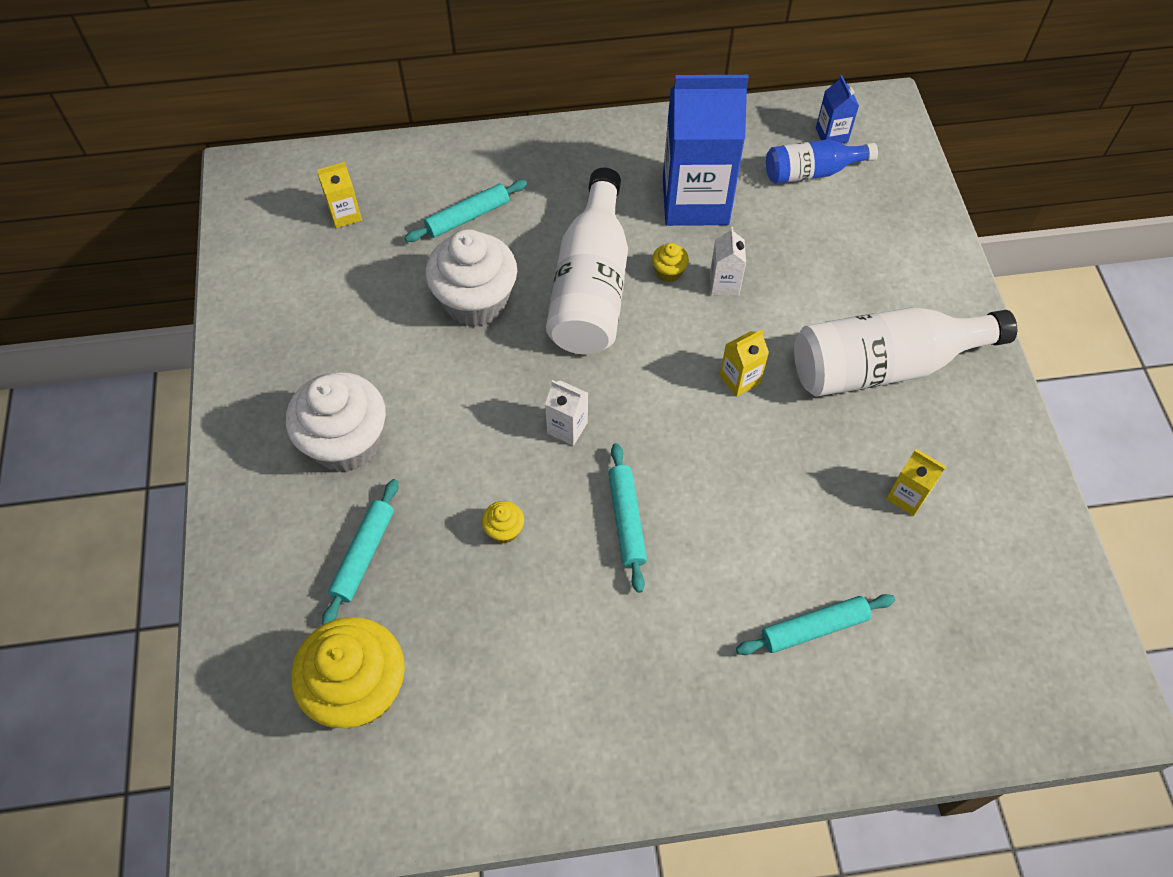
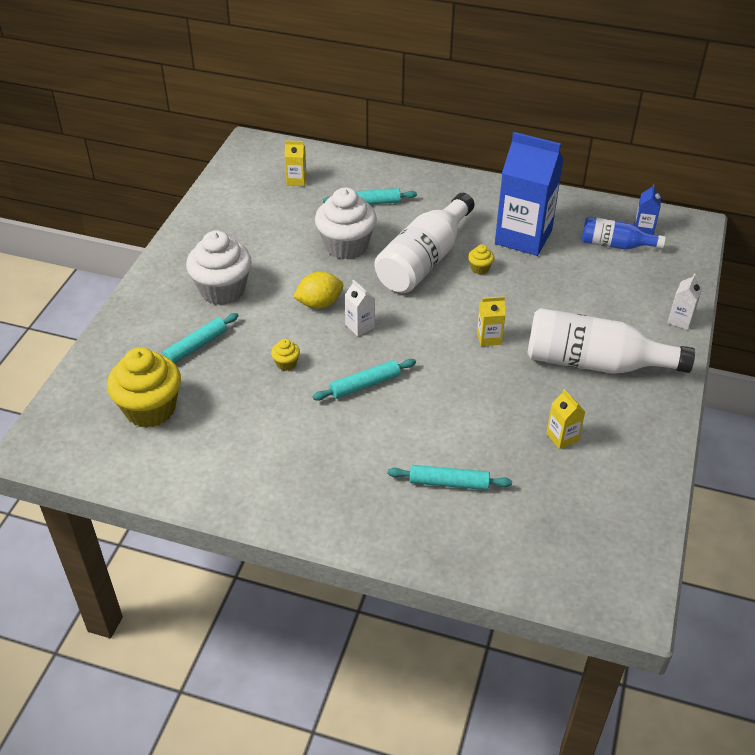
camera: 25 degrees right, 15 degrees down
turquoise rolling pin [608,443,647,593] -> turquoise rolling pin turned 45 degrees clockwise [313,359,416,401]
white carton [710,227,746,296] -> white carton moved to [668,273,702,330]
none -> yellow lemon [293,272,344,309]

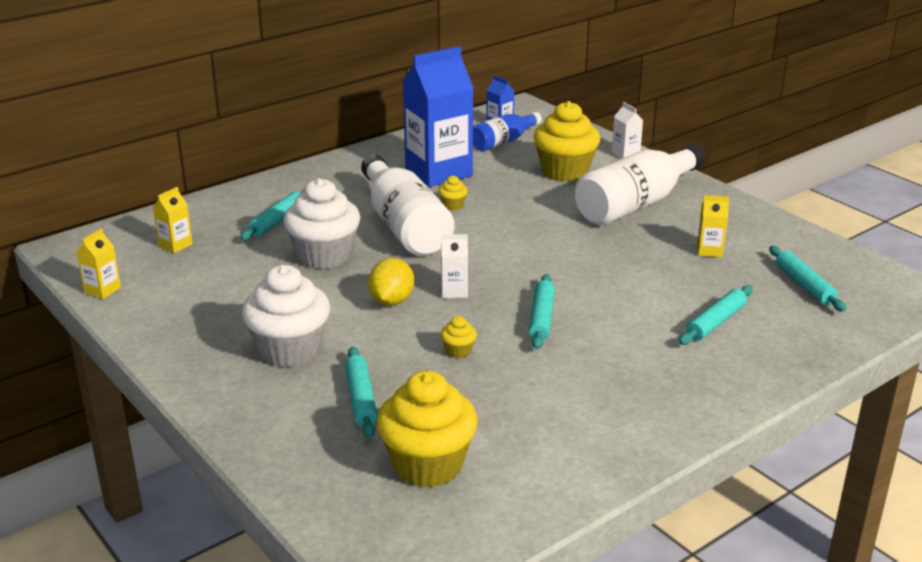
camera: 55 degrees left, 15 degrees down
yellow carton [477,296,506,346] -> yellow carton moved to [76,228,121,299]
none -> yellow cupcake [533,101,600,182]
none -> turquoise rolling pin [769,246,846,312]

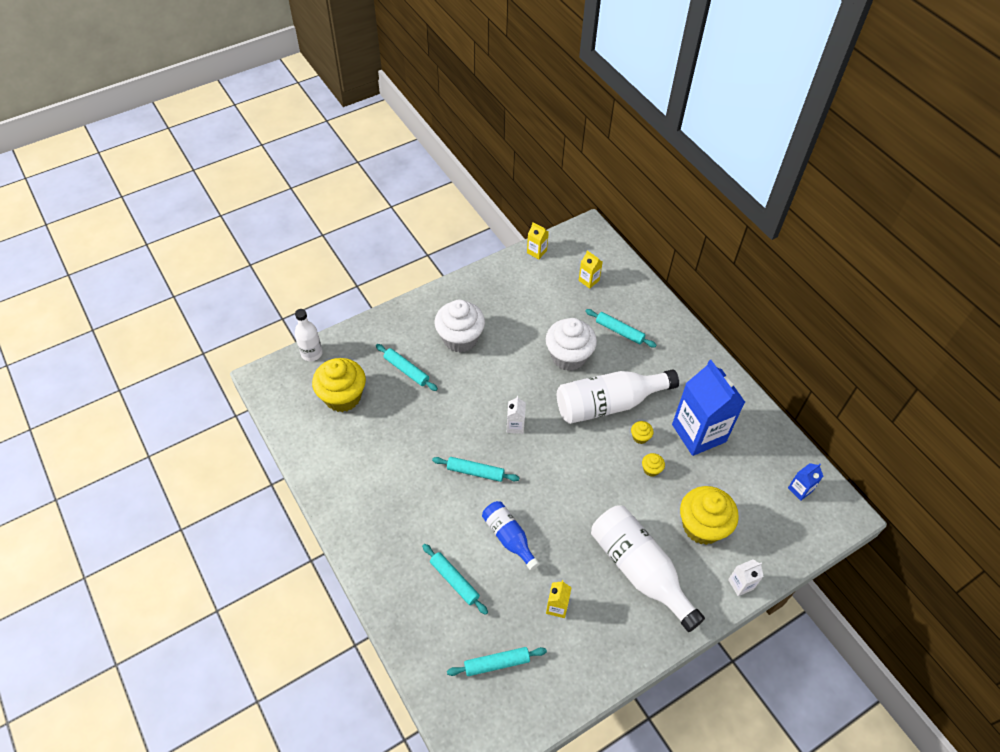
camera: 95 degrees right, 25 degrees up
turquoise rolling pin [345,347,378,438] -> turquoise rolling pin turned 45 degrees clockwise [376,344,438,391]
yellow lemon [368,258,414,305] -> none
yellow cupcake [441,316,477,358] -> yellow cupcake moved to [642,453,665,477]
blue bottle [473,112,542,151] -> blue bottle moved to [482,501,540,571]
none -> white bottle [295,309,323,361]

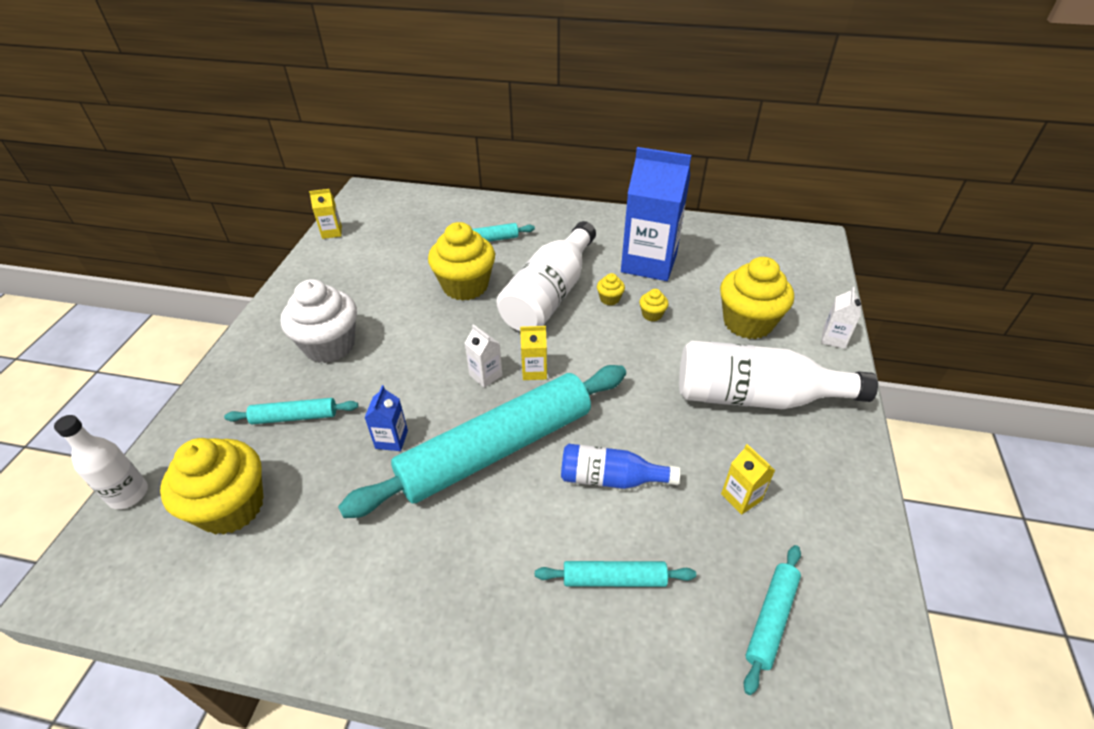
camera: 45 degrees left, 10 degrees down
turquoise rolling pin [432,457,519,482] -> turquoise rolling pin [338,365,626,518], size x2.33
white cupcake [546,318,597,371] -> yellow cupcake [428,222,495,301]
yellow carton [579,250,603,289] -> yellow carton moved to [520,326,547,380]
blue carton [788,463,823,501] -> blue carton moved to [364,385,408,451]

